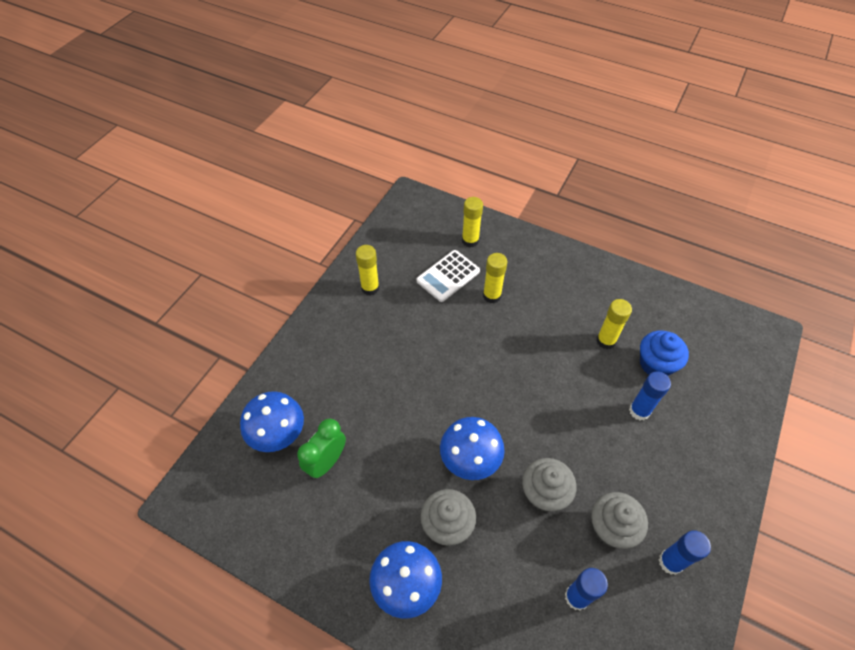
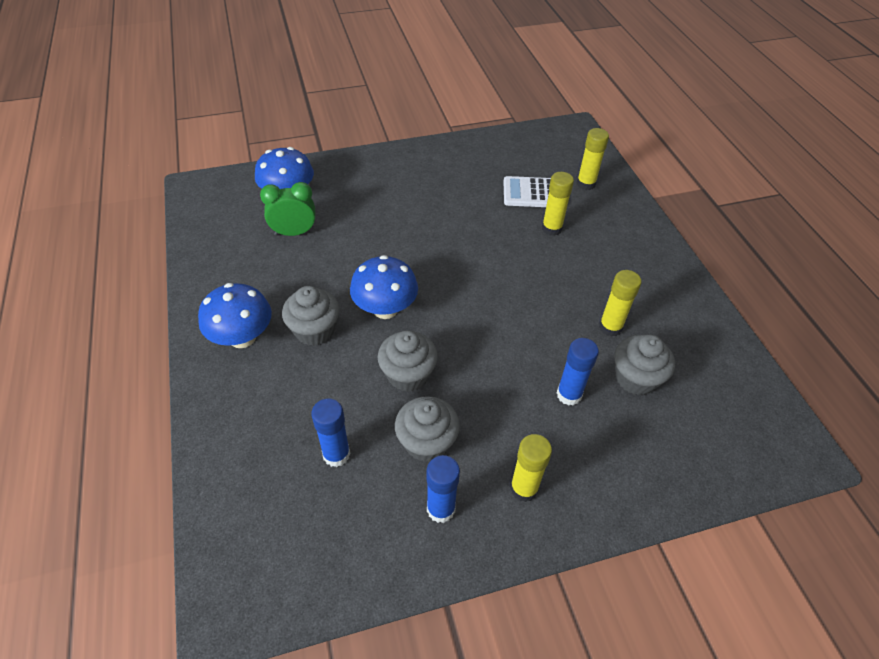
camera: 45 degrees right, 5 degrees down
yellow glue stick [356,245,379,296] -> yellow glue stick moved to [510,434,552,502]
blue cupcake [640,330,689,376] -> grey cupcake [614,334,675,395]

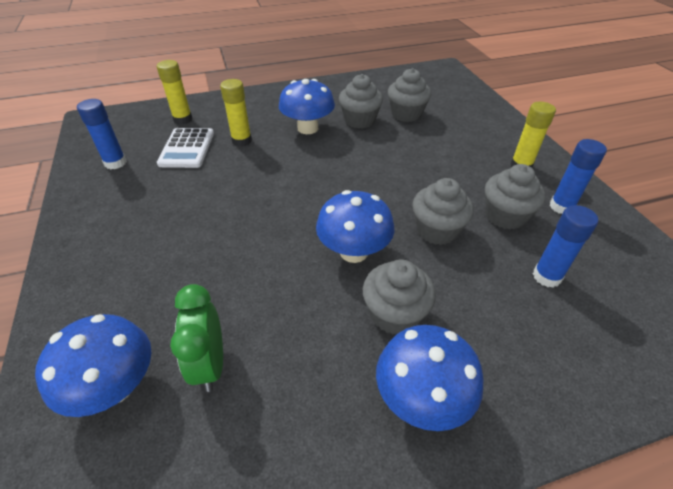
camera: 90 degrees left, 5 degrees down
blue glue stick [557,338,599,406] -> blue glue stick moved to [77,99,127,169]
yellow glue stick [599,270,641,337] -> grey cupcake [339,74,383,129]
none -> blue mushroom [279,79,335,134]

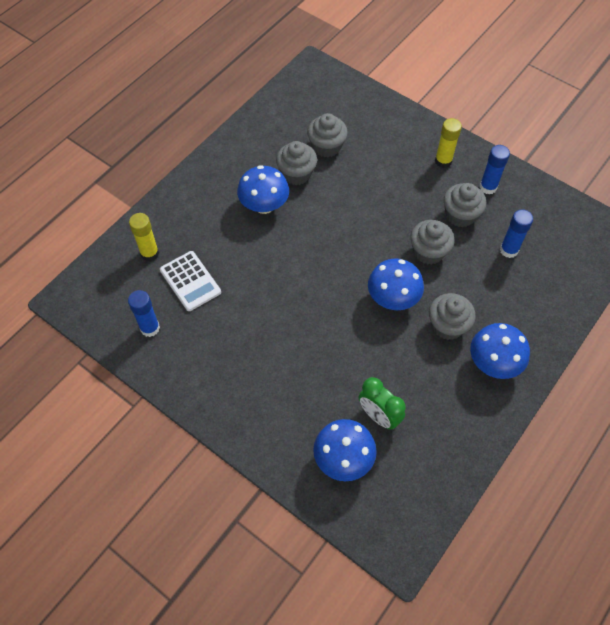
camera: 35 degrees left, 15 degrees up
yellow glue stick [220,79,252,147] -> none

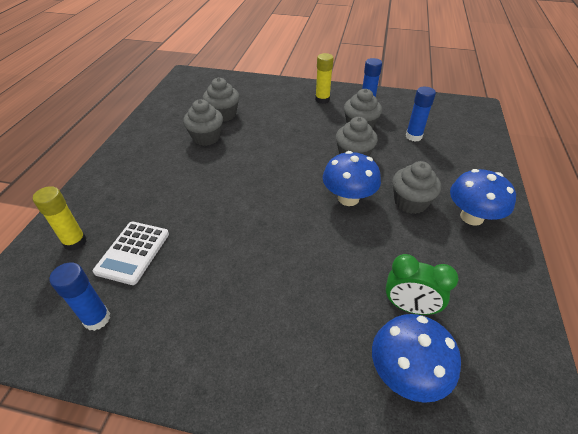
camera: 25 degrees left, 15 degrees down
white calculator [160,251,221,311] -> white calculator turned 75 degrees clockwise [93,222,169,285]
blue mushroom [237,165,289,214] -> none

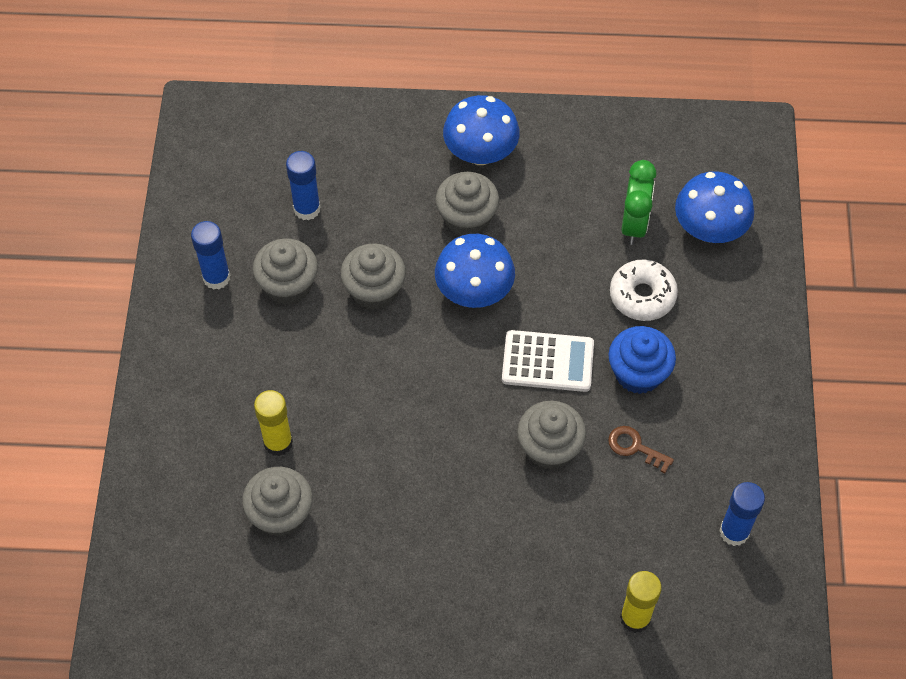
camera: 100 degrees left, 15 degrees up
white calculator [93,222,169,285] -> white calculator moved to [502,330,594,392]
grey cupcake [183,99,223,146] -> grey cupcake moved to [517,401,586,470]
yellow glue stick [315,53,334,104] -> yellow glue stick moved to [254,390,293,456]
none -> blue cupcake [608,326,676,394]
none -> brown key [608,426,674,473]
none -> white donut [610,260,678,321]

